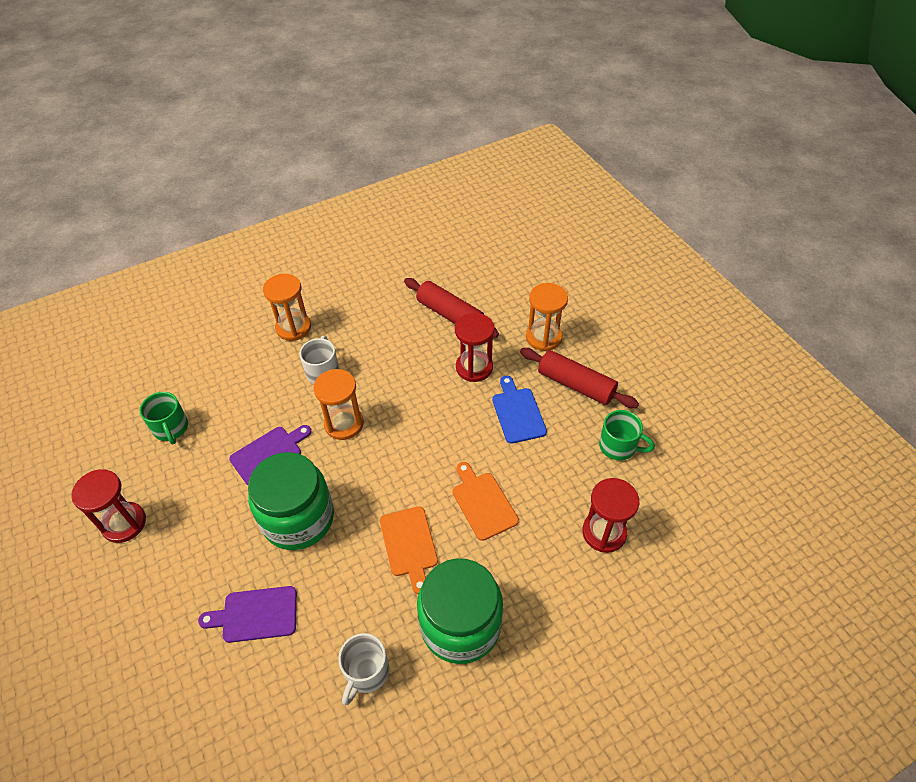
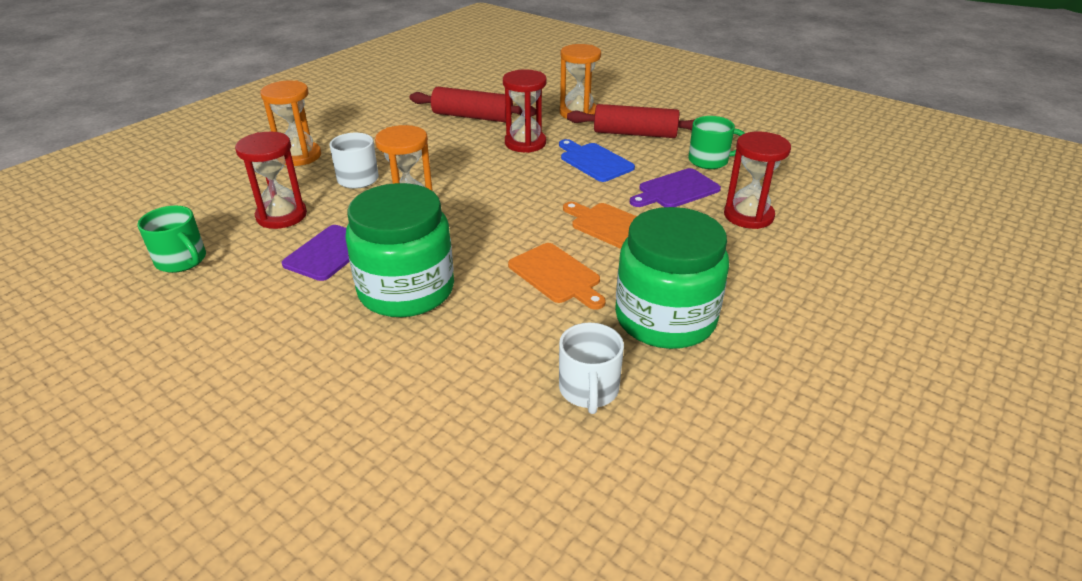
camera: 25 degrees left, 15 degrees down
red hourglass [71,469,146,543] -> red hourglass moved to [235,132,307,229]
purple cutting board [198,586,297,643] -> purple cutting board moved to [630,168,721,207]

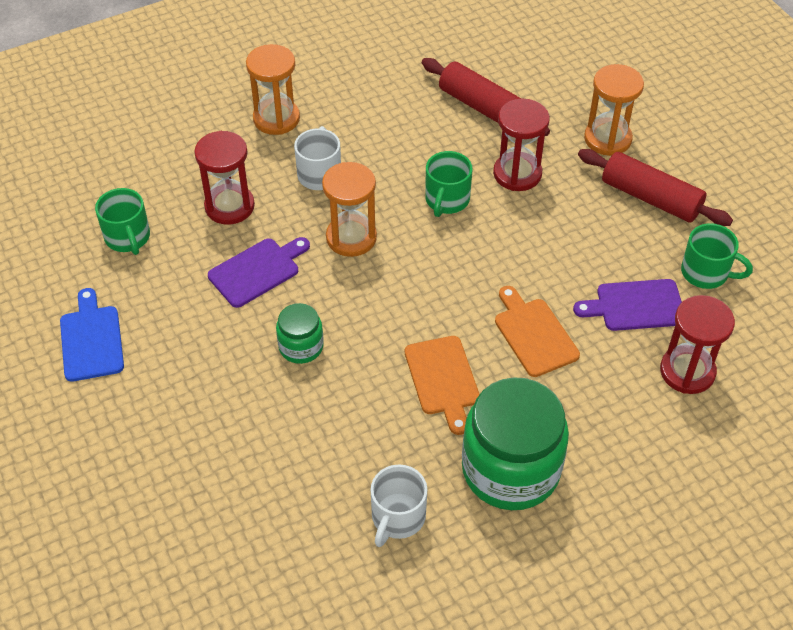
camera: 25 degrees right, 15 degrees up
green jar [345,183,454,317] -> green jar [276,303,324,364], size x0.49
blue cutting board [559,139,635,182] -> blue cutting board moved to [60,288,124,382]
none -> green mug [425,151,473,217]

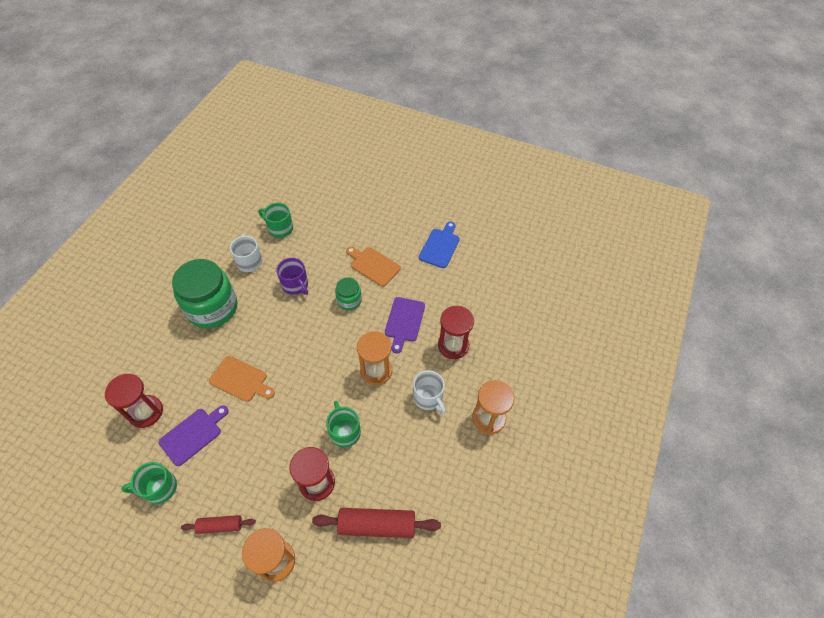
camera: 140 degrees right, 5 degrees up
blue cutting board [60,288,124,382] -> blue cutting board turned 105 degrees counterclockwise [419,222,460,268]
green mug [95,188,150,255] -> green mug moved to [259,203,293,238]
orange cutting board [405,336,480,435] -> orange cutting board moved to [346,246,401,287]
red rolling pin [578,149,733,226] -> red rolling pin [181,515,256,534], size x0.57
none -> purple mug [277,258,308,295]

